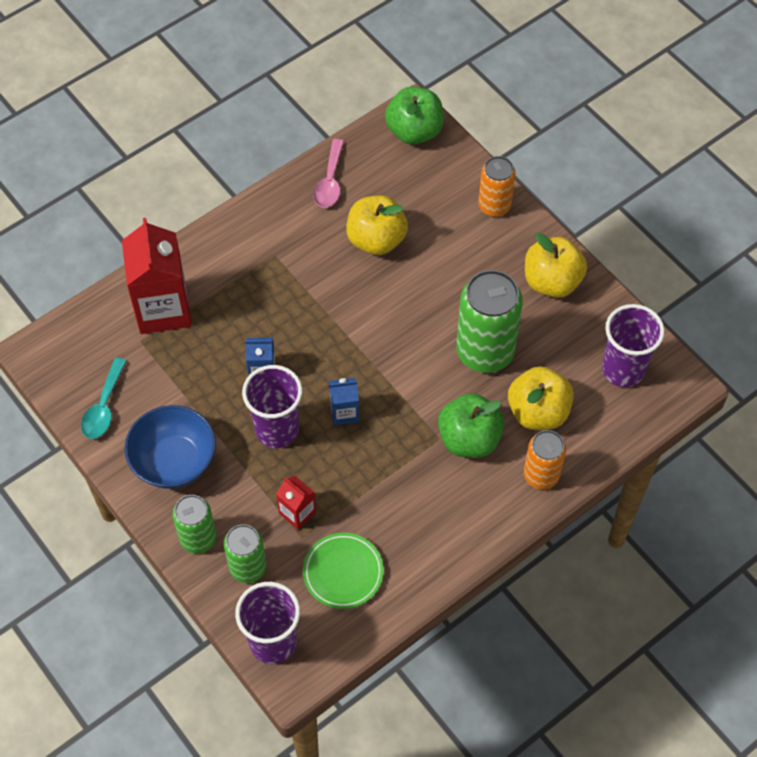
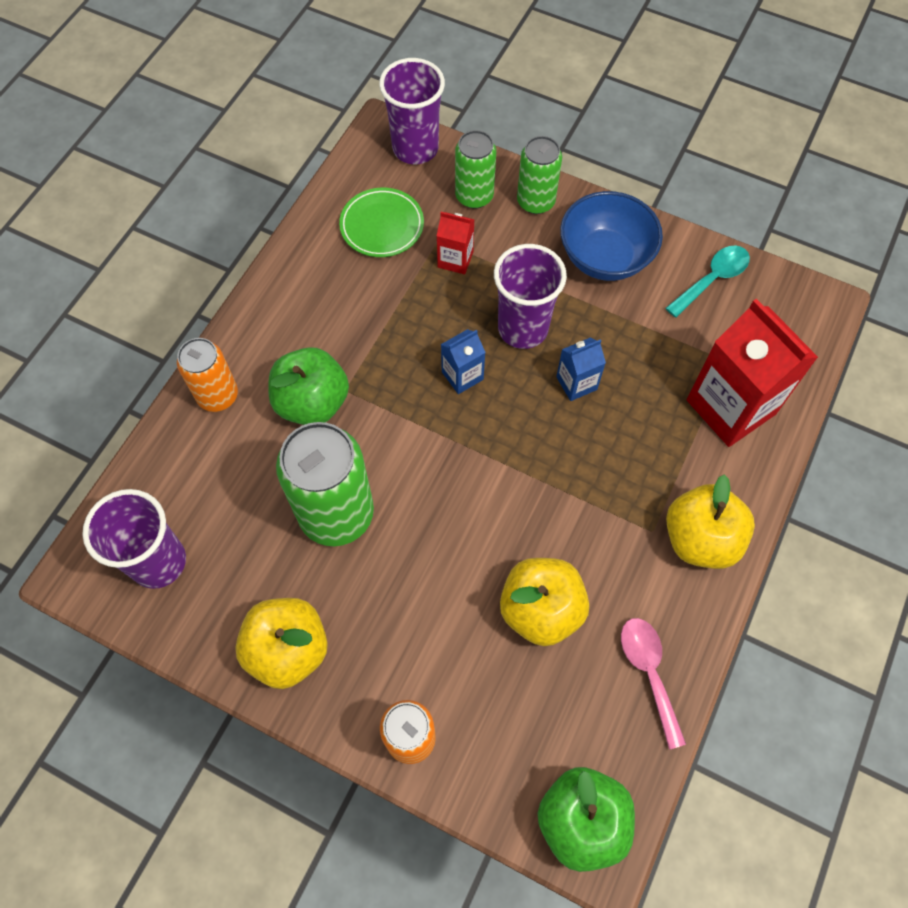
camera: 155 degrees right, 5 degrees up
turquoise spoon [81,358,126,439] -> turquoise spoon turned 60 degrees clockwise [665,245,750,318]
yellow apple [508,366,574,430] -> yellow apple moved to [666,475,755,569]

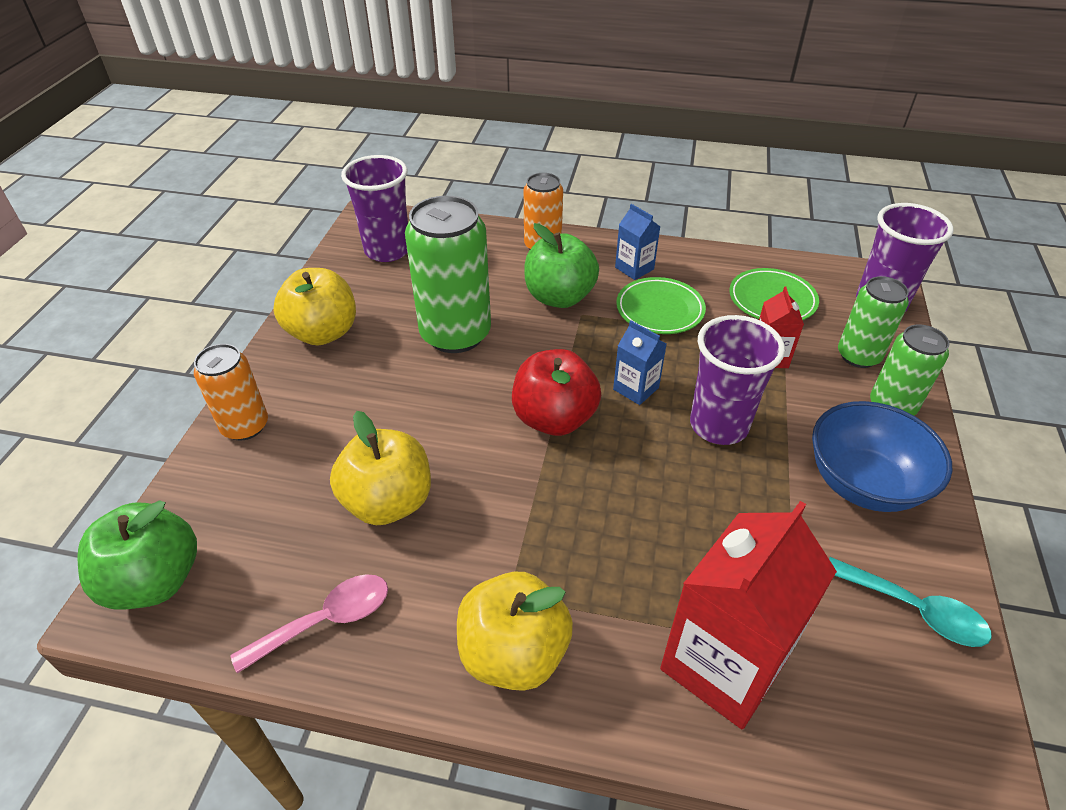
camera: 75 degrees right, 20 degrees down
blue carton [556,338,606,401] -> blue carton moved to [615,204,660,280]
none -> red apple [512,349,601,436]
none -> green plate [616,277,706,334]

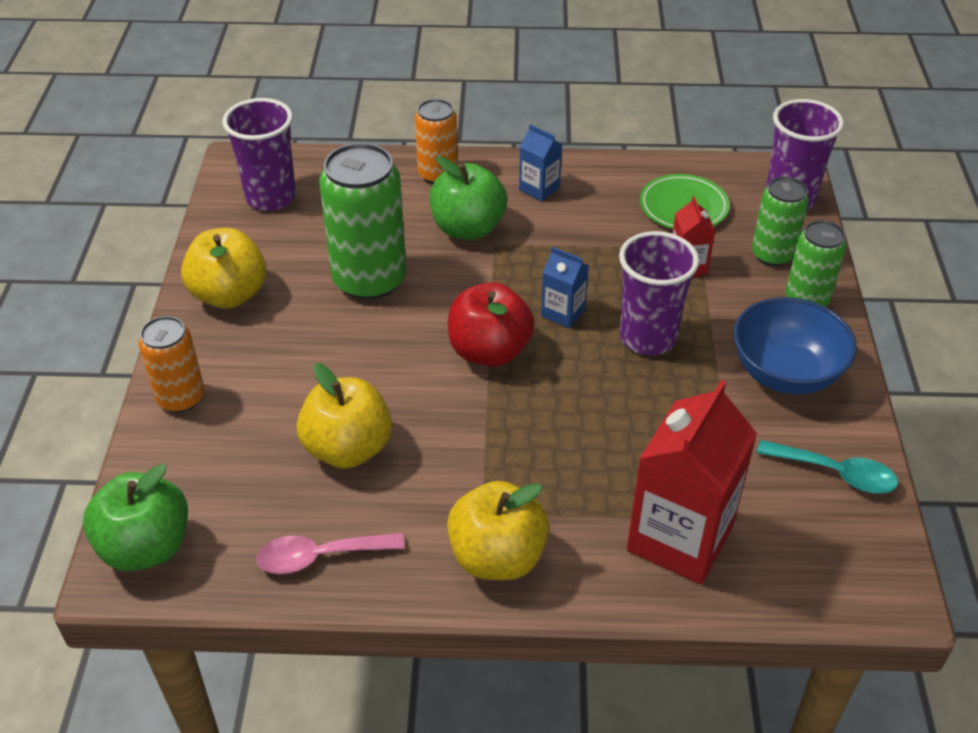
camera: 10 degrees left, 0 degrees up
pink spoon [230,574,388,674] -> pink spoon turned 150 degrees counterclockwise [256,533,405,574]
green plate [616,277,706,334] -> none

